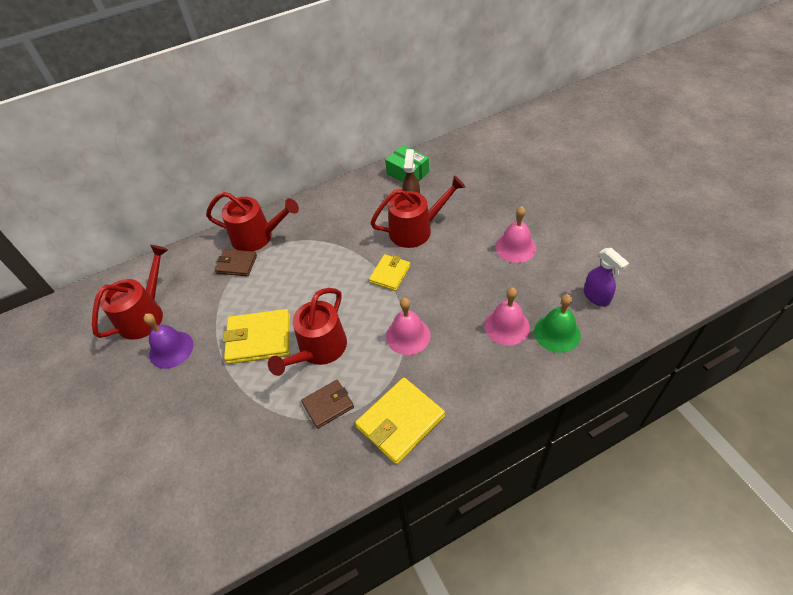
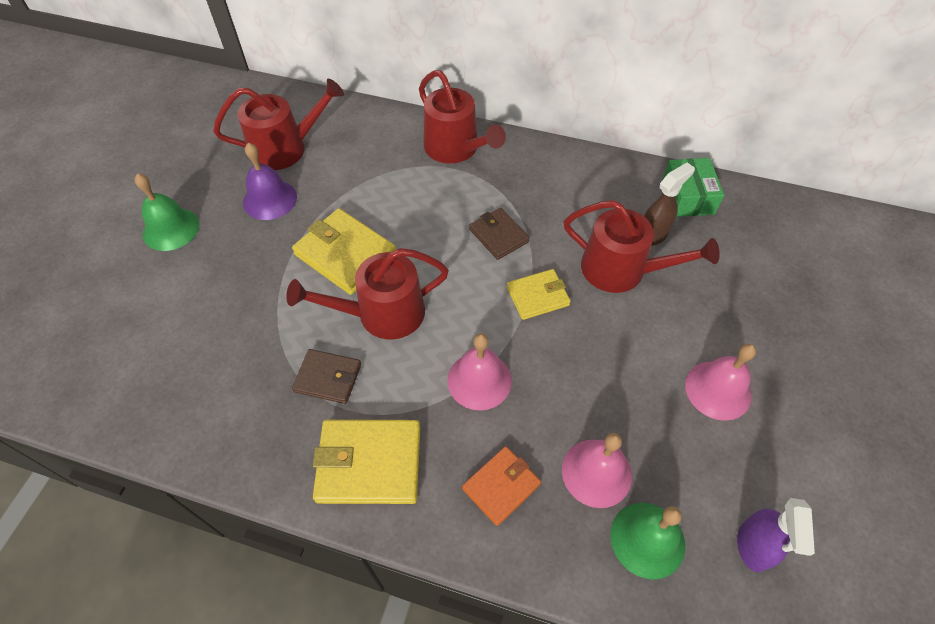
camera: 40 degrees right, 5 degrees up
brown wallet [215,249,257,276] -> brown wallet moved to [469,208,530,260]
none -> green bell [134,173,199,251]
none -> orange wallet [462,446,541,526]

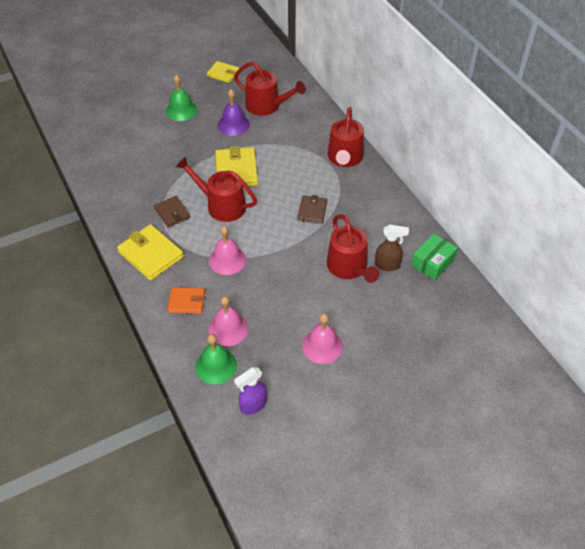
camera: 45 degrees right, 5 degrees down
yellow wallet [507,269,571,320] -> yellow wallet moved to [207,61,240,83]

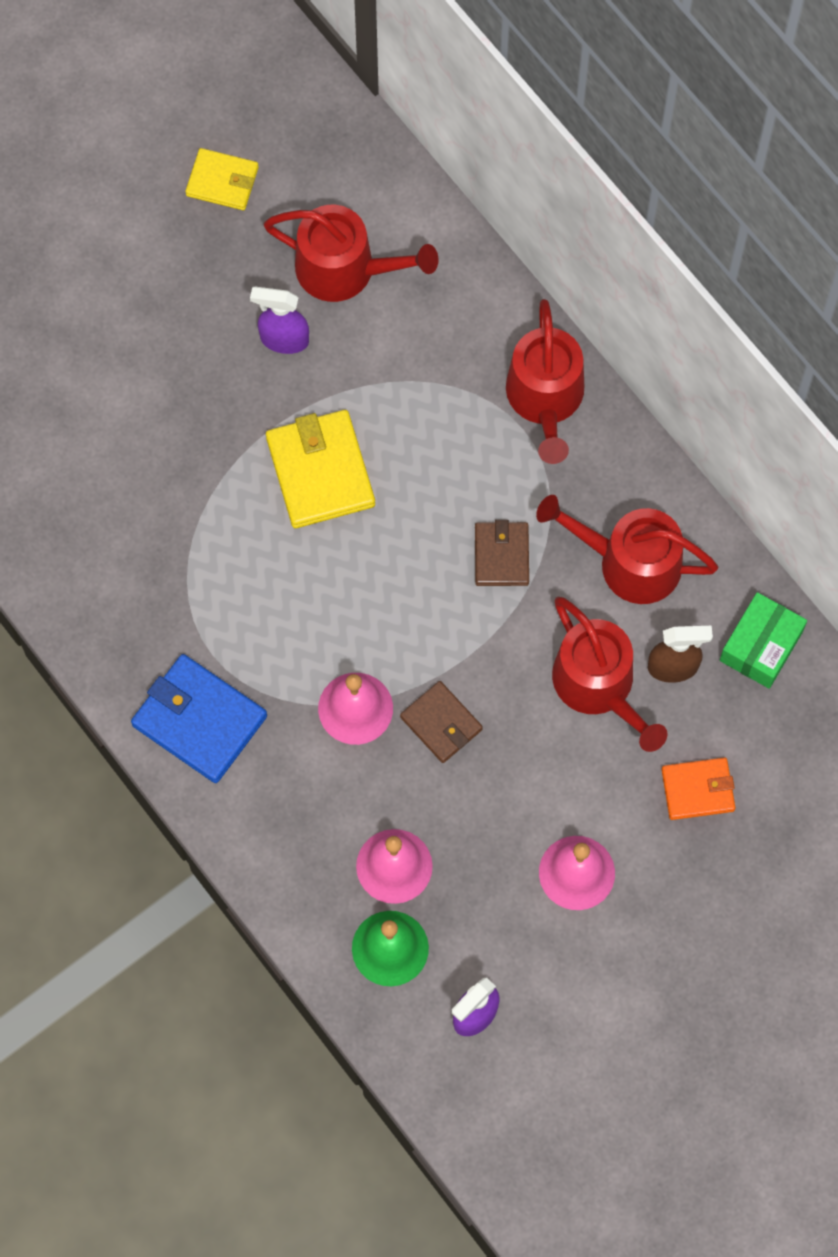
camera: 10 degrees left, 20 degrees up
yellow wallet [117,224,184,280] -> blue wallet [131,654,267,783]
brown wallet [154,196,190,227] -> brown wallet moved to [400,681,483,763]
green bell [166,75,197,121] -> none
orange wallet [168,287,205,314] -> orange wallet moved to [662,758,736,820]
red watering can [176,157,257,222] -> red watering can moved to [536,495,718,604]
purple bell [218,89,250,136] -> purple spray bottle [250,287,309,354]

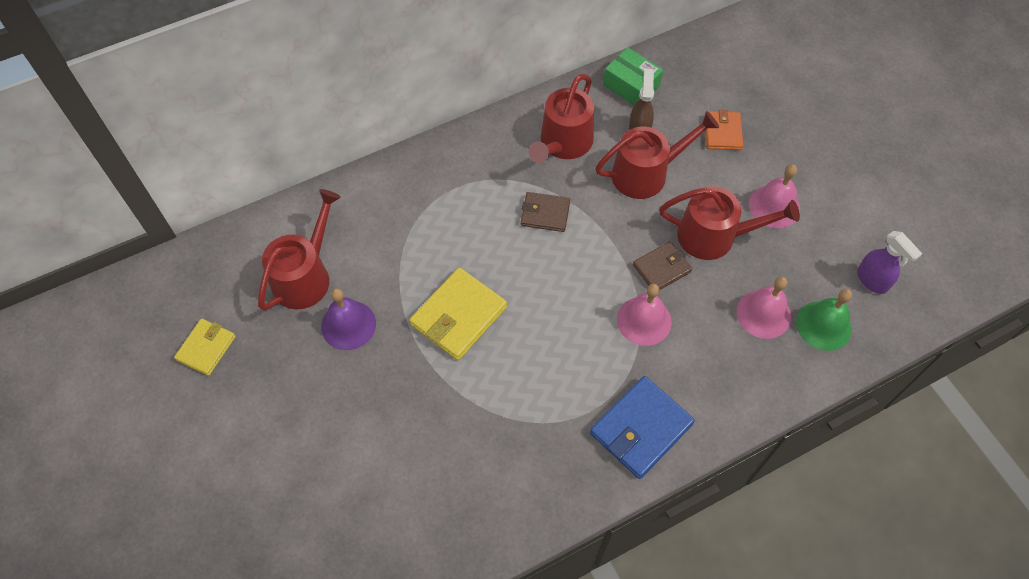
camera: 80 degrees left, 10 degrees down
purple spray bottle [250,287,309,354] -> purple bell [321,288,376,350]
yellow wallet [266,410,375,528] -> yellow wallet turned 45 degrees counterclockwise [410,268,507,360]
red watering can [506,299,584,464] -> red watering can moved to [659,186,800,260]

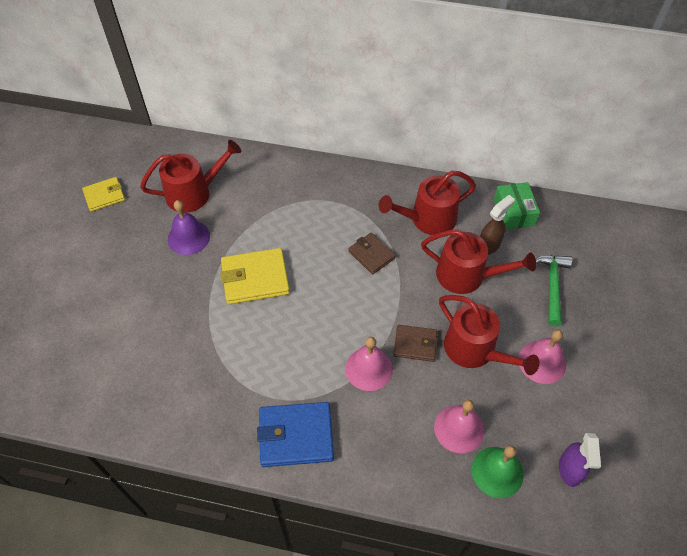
camera: 40 degrees right, 5 degrees down
orange wallet [704,110,744,150] -> green hammer [535,255,572,326]

